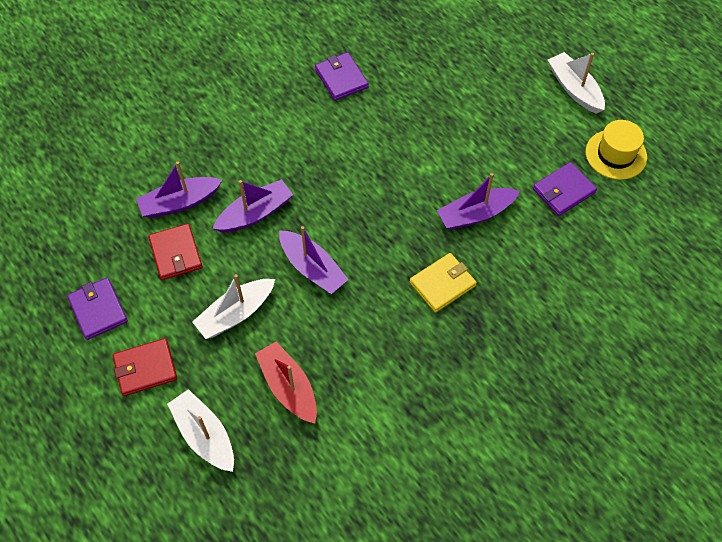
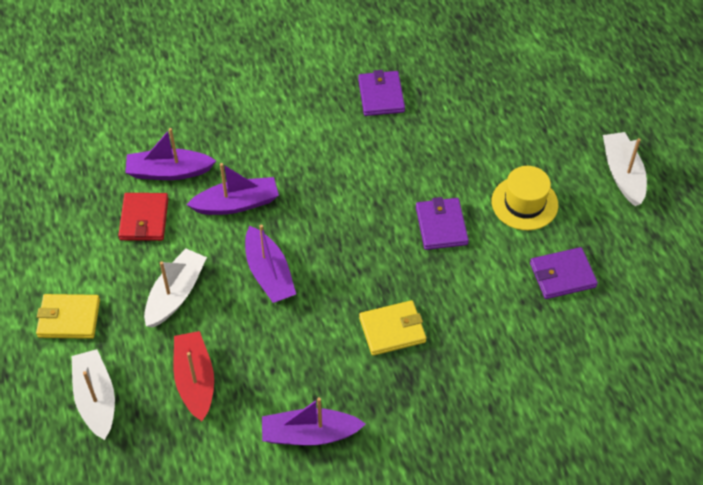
camera: 20 degrees right, 5 degrees down
purple wallet [67,278,128,340] -> purple wallet moved to [416,197,469,250]
red wallet [113,338,177,396] -> yellow wallet [36,294,100,339]
white boat [192,274,275,339] -> white boat turned 135 degrees clockwise [144,248,207,327]
purple boat [437,173,520,230] -> purple boat moved to [262,397,366,445]
yellow hat [586,120,647,180] -> yellow hat moved to [492,166,558,230]

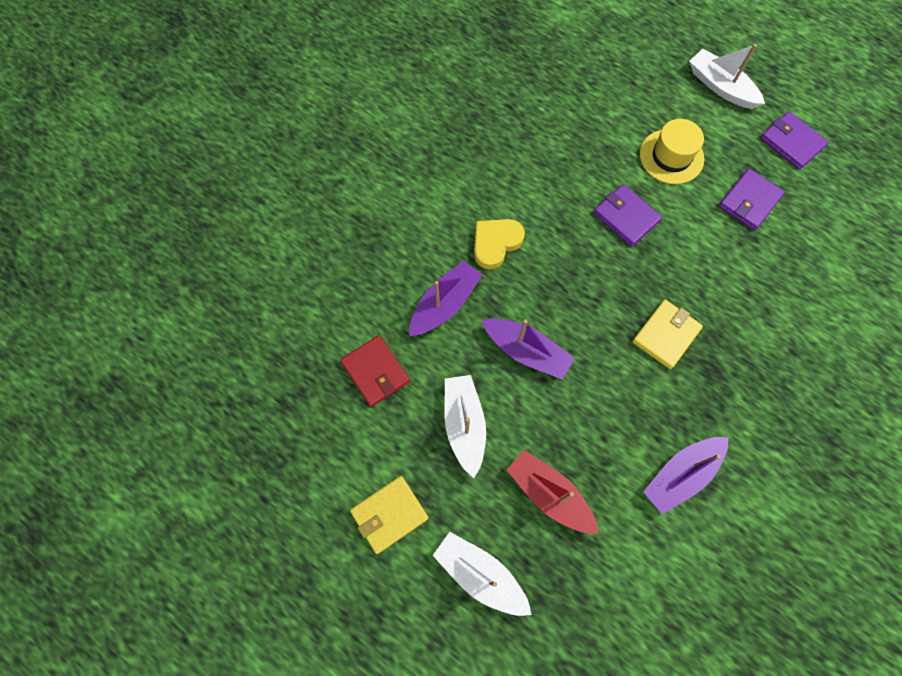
camera: 35 degrees left, 15 degrees up
purple boat [125,128,216,180] -> none
purple wallet [358,70,405,116] -> purple wallet moved to [760,111,829,170]
none -> yellow heart [474,219,525,269]

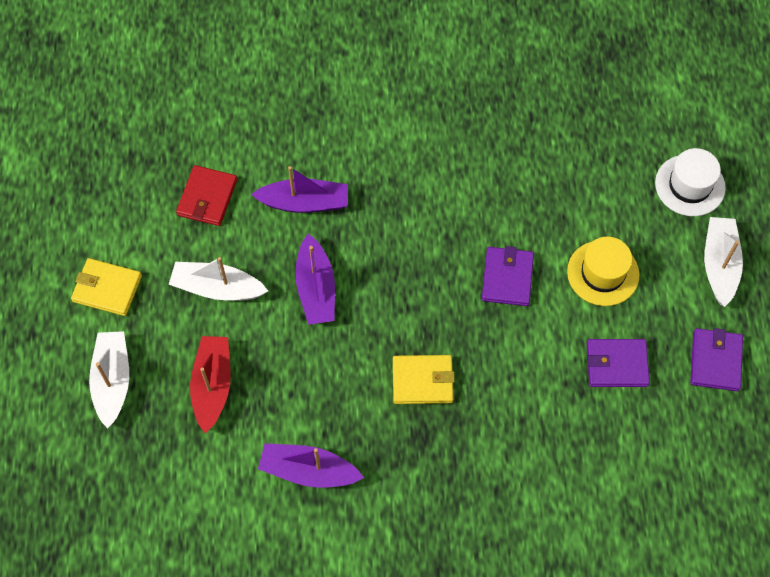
camera: 50 degrees right, 5 degrees down
white boat [444,375,486,478] -> white boat turned 120 degrees counterclockwise [169,257,268,301]
yellow heart [474,219,525,269] -> none
none -> white hat [655,148,726,216]

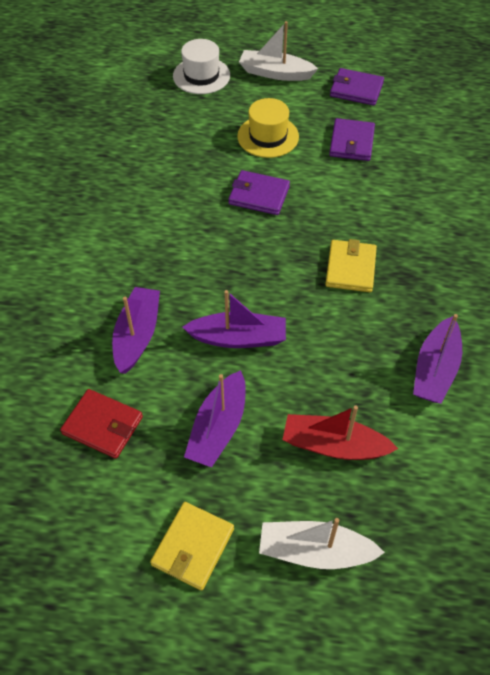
camera: 80 degrees left, 10 degrees down
white boat [169,257,268,301] -> purple boat [184,370,246,467]

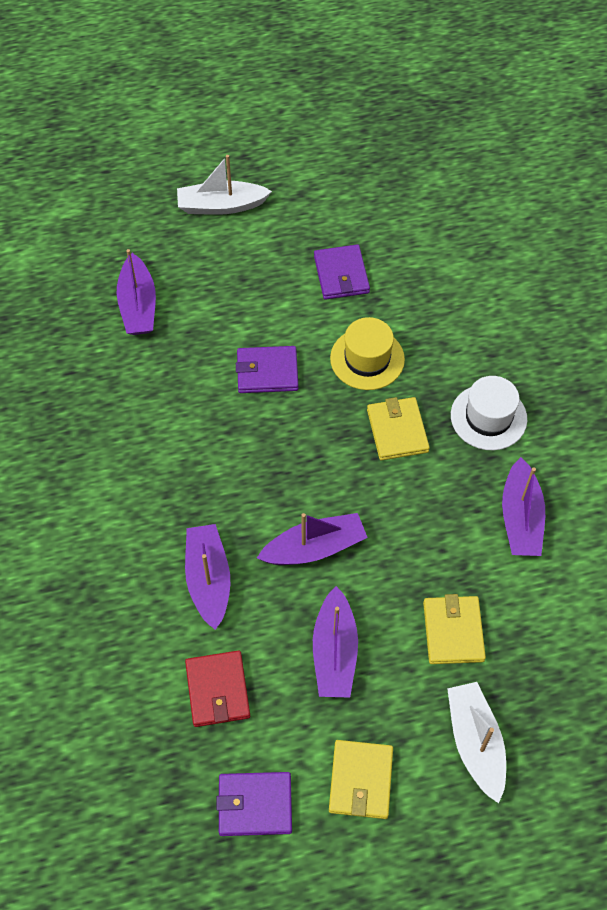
camera: 20 degrees left, 5 degrees up
red wallet [60,389,143,459] -> red wallet turned 75 degrees clockwise [185,650,250,727]
white hat [173,39,230,94] -> white hat moved to [451,376,527,450]
yellow hat [237,98,299,158] -> yellow hat moved to [330,317,405,390]
white boat [259,518,385,569] -> white boat turned 90 degrees clockwise [447,682,506,803]
red boat [282,405,398,460] -> yellow wallet [423,594,486,664]
purple wallet [330,68,384,106] -> purple wallet moved to [216,772,292,836]
none -> purple boat [117,249,156,335]

